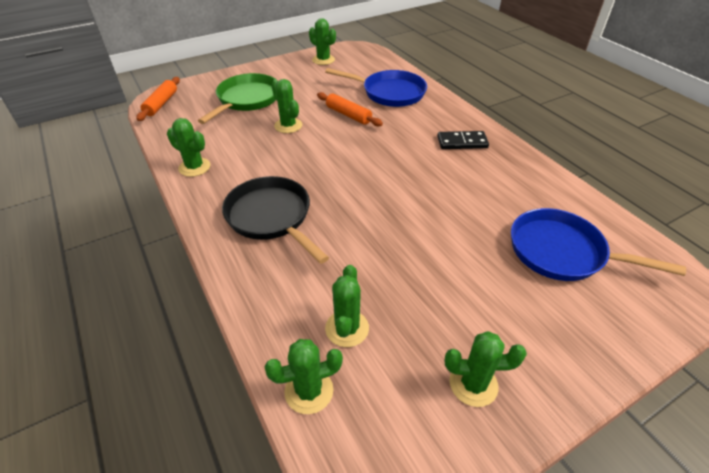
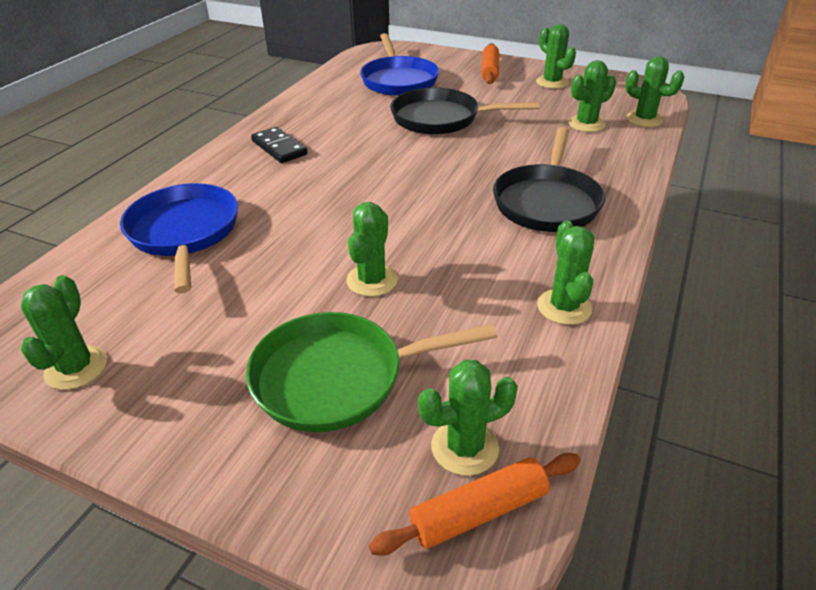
camera: 125 degrees left, 5 degrees down
orange rolling pin [317,92,383,126] -> orange rolling pin moved to [482,43,499,84]
none -> black pan [390,88,539,135]
none -> green cactus [418,360,518,476]

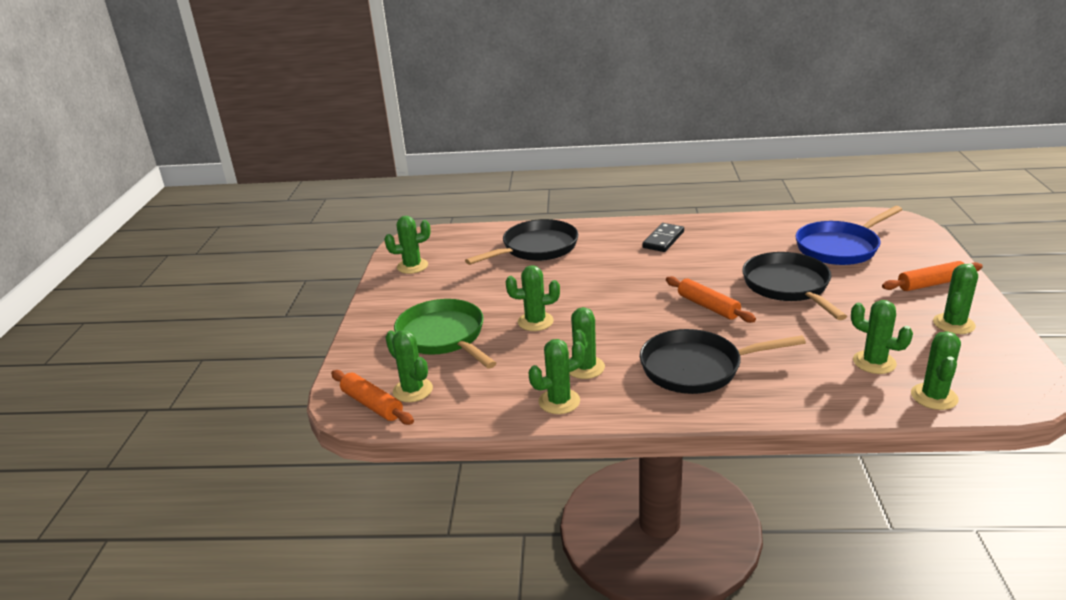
camera: 70 degrees right, 10 degrees down
blue pan [120,183,238,293] -> black pan [465,219,578,265]
none -> green cactus [569,307,605,379]
none -> orange rolling pin [666,276,756,323]

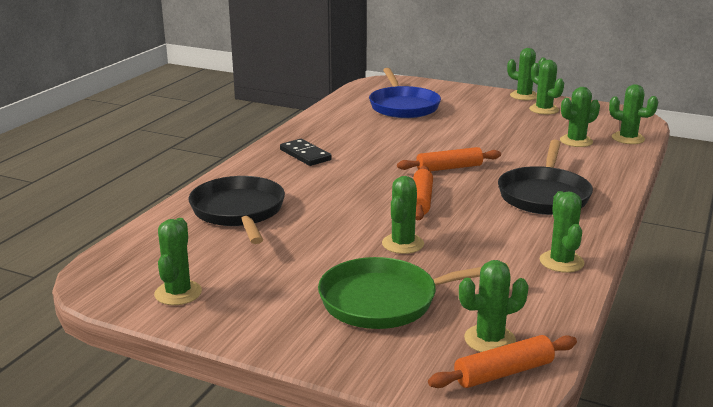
camera: 70 degrees left, 5 degrees down
green cactus [569,307,605,379] -> green cactus moved to [507,48,546,100]
black pan [742,252,847,320] -> none
orange rolling pin [882,261,983,291] -> orange rolling pin moved to [413,166,433,220]

